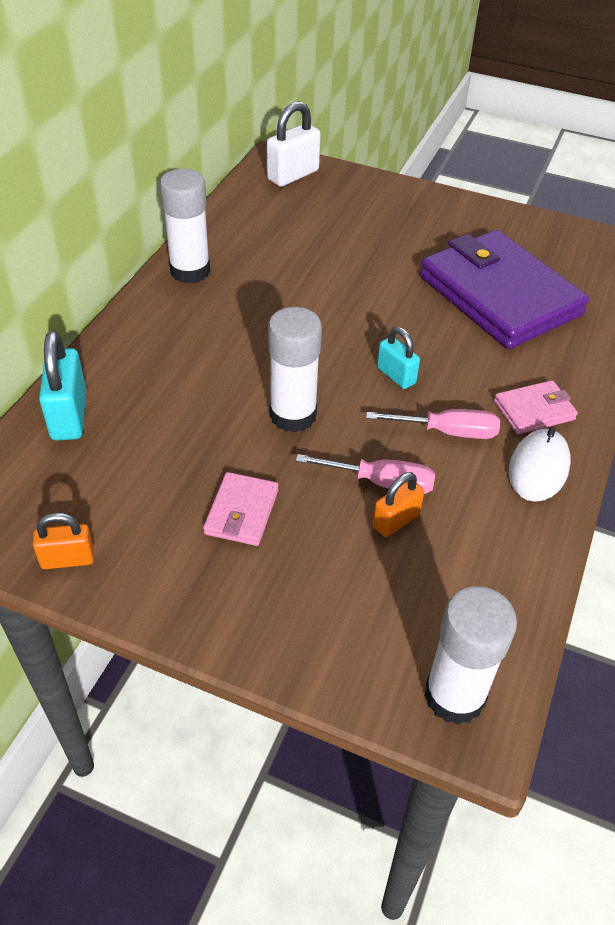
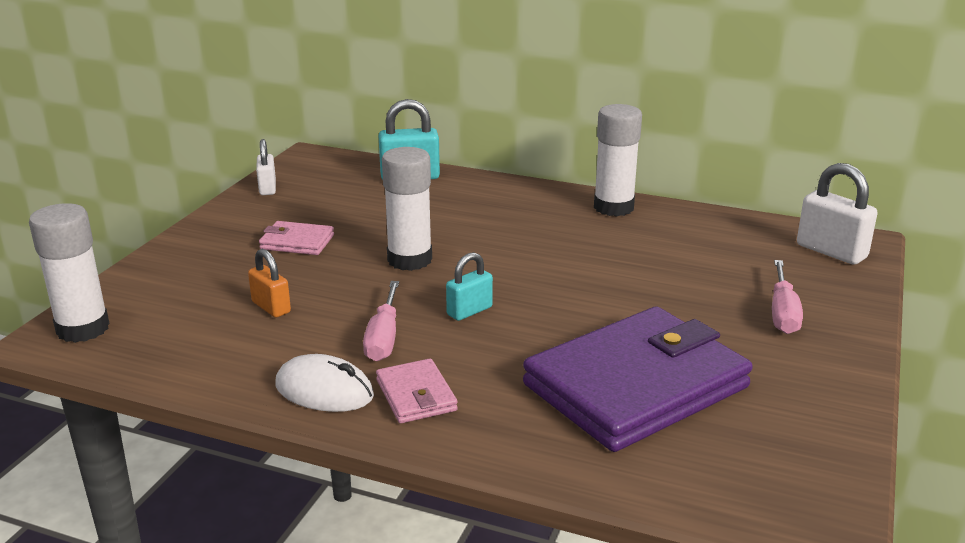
camera: 90 degrees right, 20 degrees down
orange padlock [33,513,94,569] -> white padlock [256,139,276,195]
pink screwdriver [296,454,435,494] -> pink screwdriver moved to [772,260,803,334]

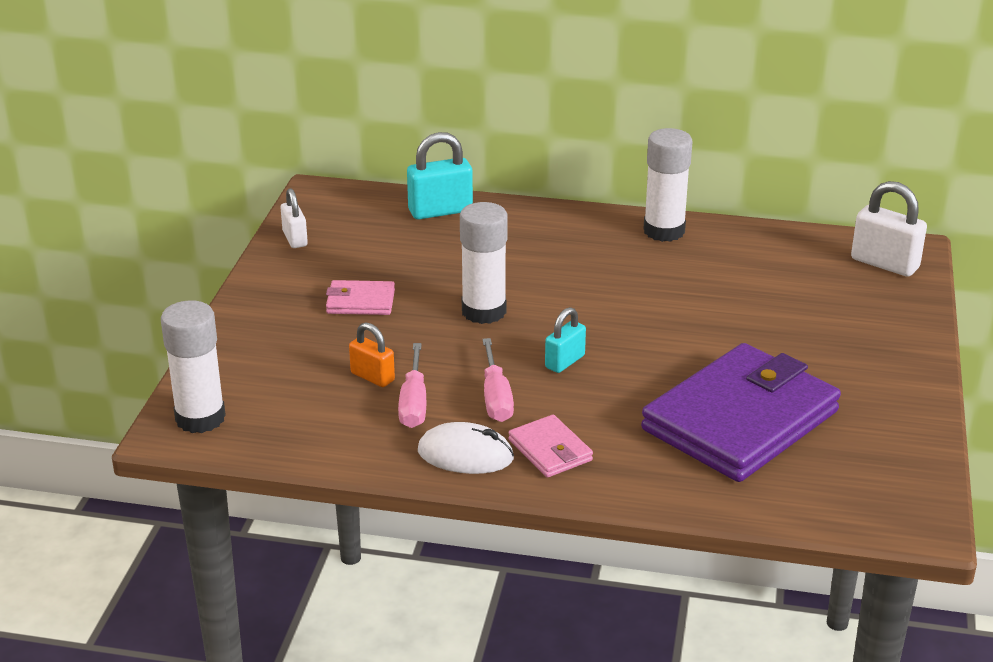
camera: 10 degrees left, 5 degrees up
pink screwdriver [772,260,803,334] -> pink screwdriver moved to [398,343,426,428]

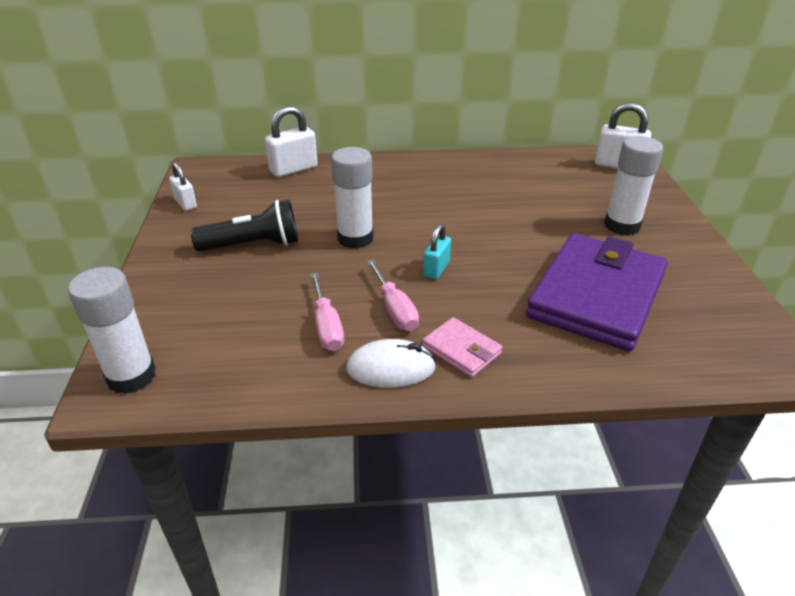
camera: 15 degrees left, 5 degrees up
pink wallet [326,280,395,315] -> black flashlight [191,200,298,251]
orange padlock [349,322,395,387] -> none
turquoise padlock [407,132,473,219] -> white padlock [265,106,318,177]
white glue stick [643,128,692,242] -> white glue stick moved to [604,136,663,236]

